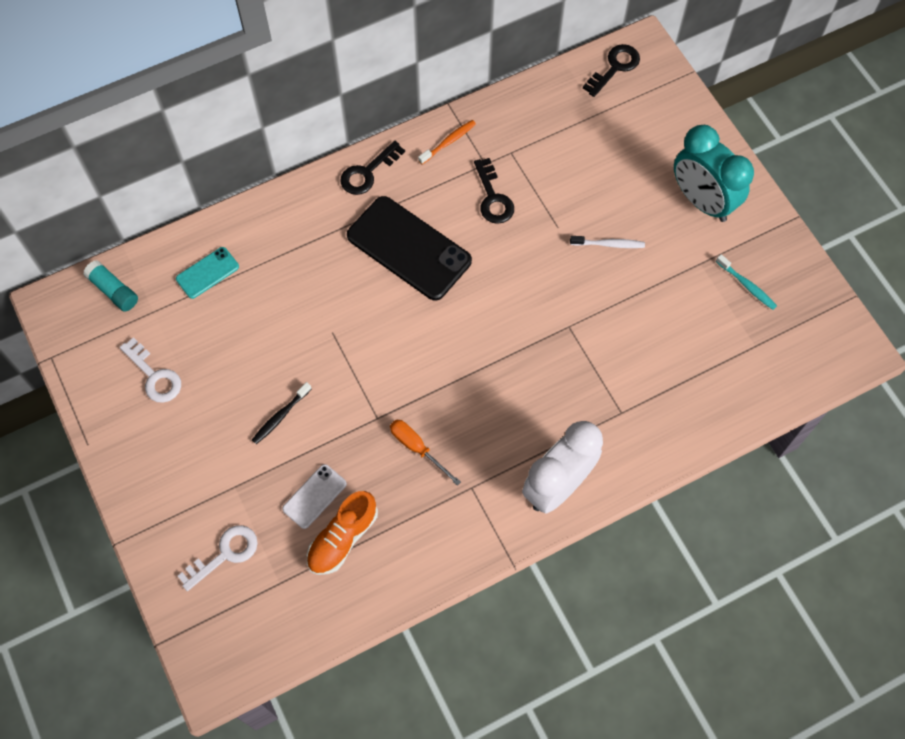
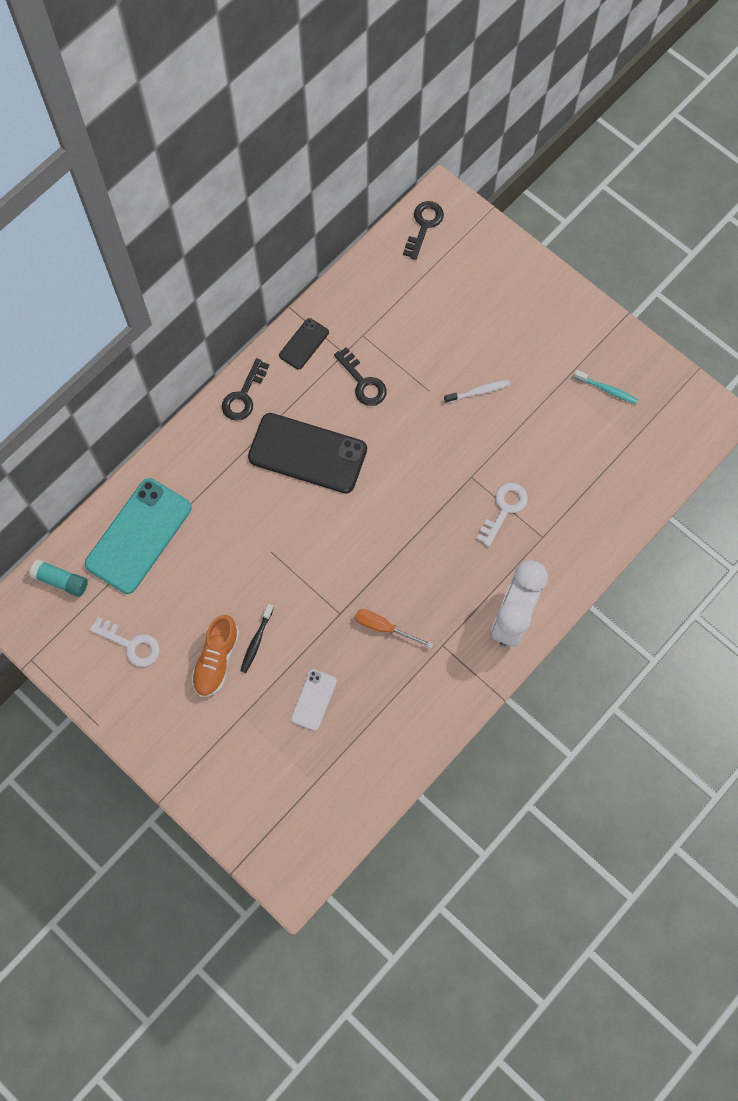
camera: 20 degrees left, 5 degrees up
turquoise phone [176,247,239,299] -> turquoise phone [85,478,191,594], size x2.04
white key [178,525,258,591] -> white key moved to [476,483,528,547]
orange shoe [307,491,378,575] -> orange shoe moved to [191,615,239,697]
orange toothbrush [418,120,476,164] -> black phone [279,318,329,370]
turquoise clock [674,125,754,222] -> none

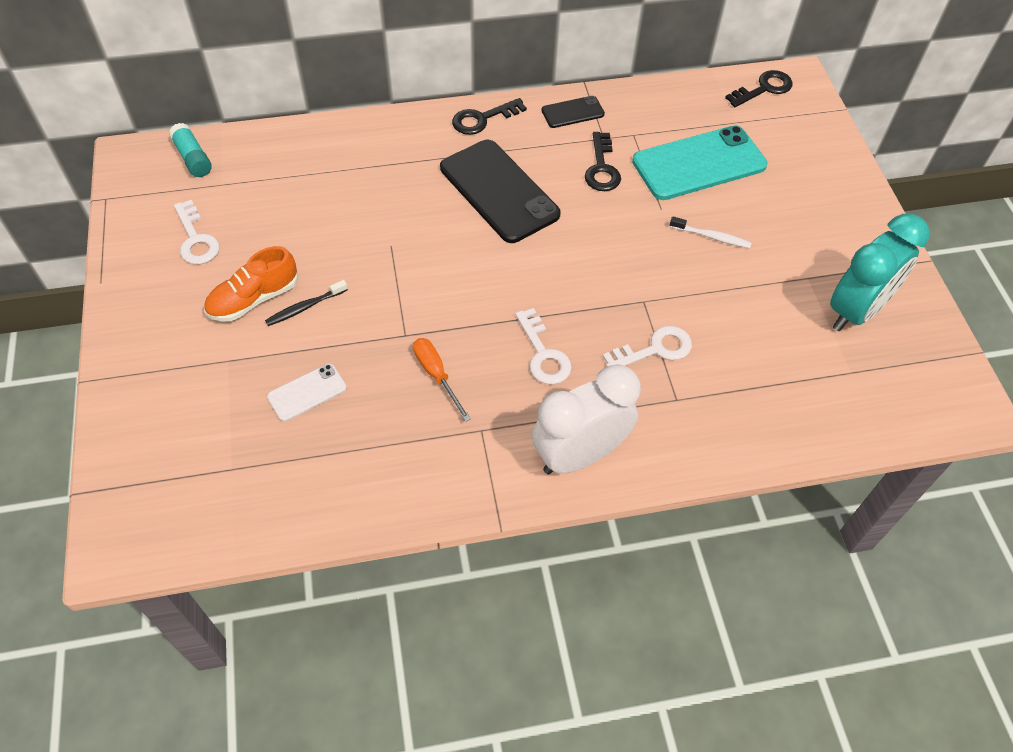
camera: 35 degrees right, 15 degrees down
turquoise phone [85,478,191,594] -> turquoise phone moved to [632,125,768,200]
turquoise toothbrush [574,370,638,404] -> turquoise clock [830,214,929,331]
none -> white key [515,308,572,384]

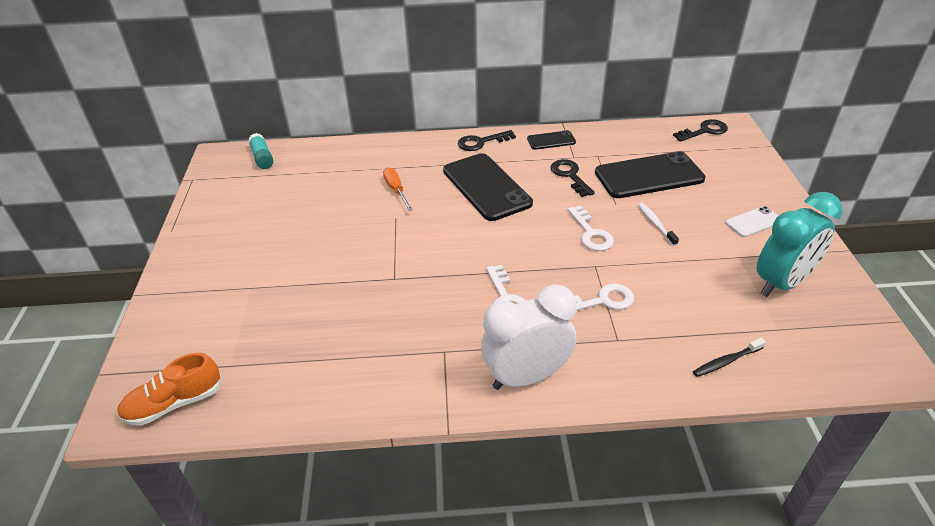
camera: 10 degrees right, 15 degrees down
white key [174,200,220,264] -> white key moved to [568,206,614,251]
orange shoe [204,246,298,322] -> orange shoe moved to [117,353,222,426]
black toothbrush [265,280,348,326] -> black toothbrush moved to [693,338,766,377]
white phone [267,363,347,422] -> white phone moved to [725,206,779,237]
orange screwdriver [413,338,471,422] -> orange screwdriver moved to [383,167,413,211]
black key [585,132,621,191] -> black key turned 150 degrees clockwise [550,159,595,197]
turquoise phone [632,125,768,200] -> black phone [595,151,706,198]
white toothbrush [670,216,752,248] -> white toothbrush turned 135 degrees counterclockwise [638,203,679,246]

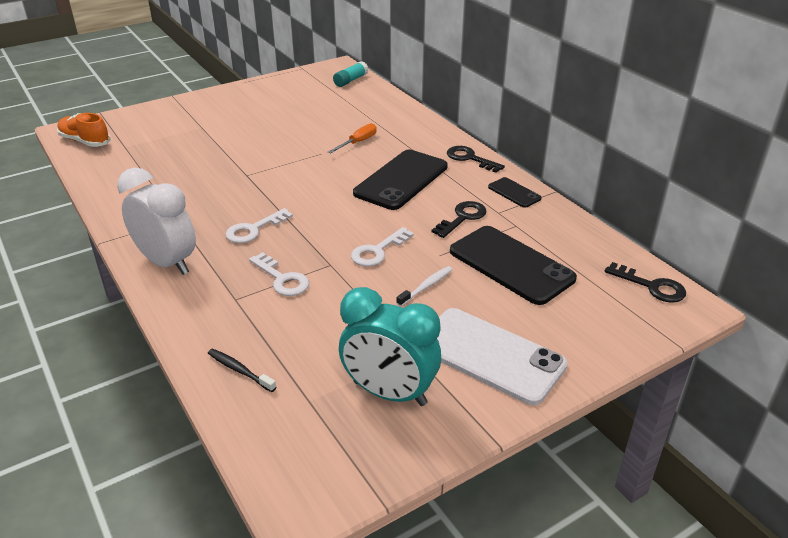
camera: 60 degrees right, 5 degrees down
white phone [725,206,779,237] -> white phone [437,308,568,405], size x2.04

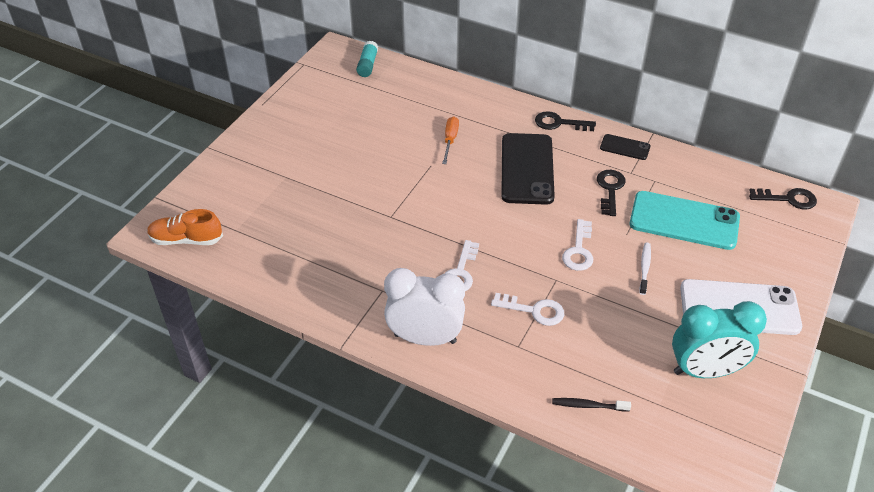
camera: 30 degrees left, 10 degrees up
black phone [450,226,577,305] -> turquoise phone [629,191,740,250]

